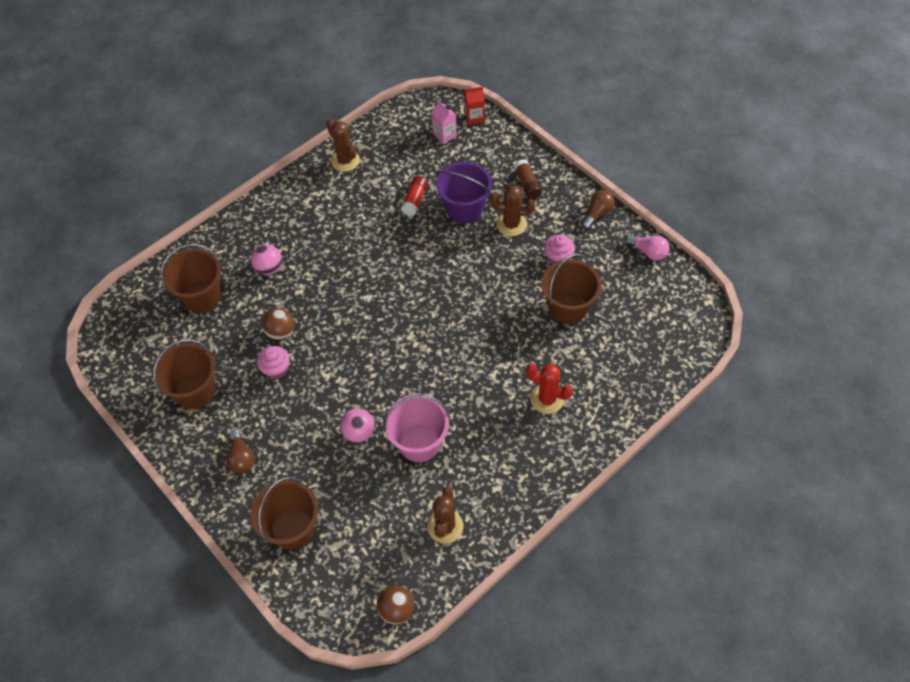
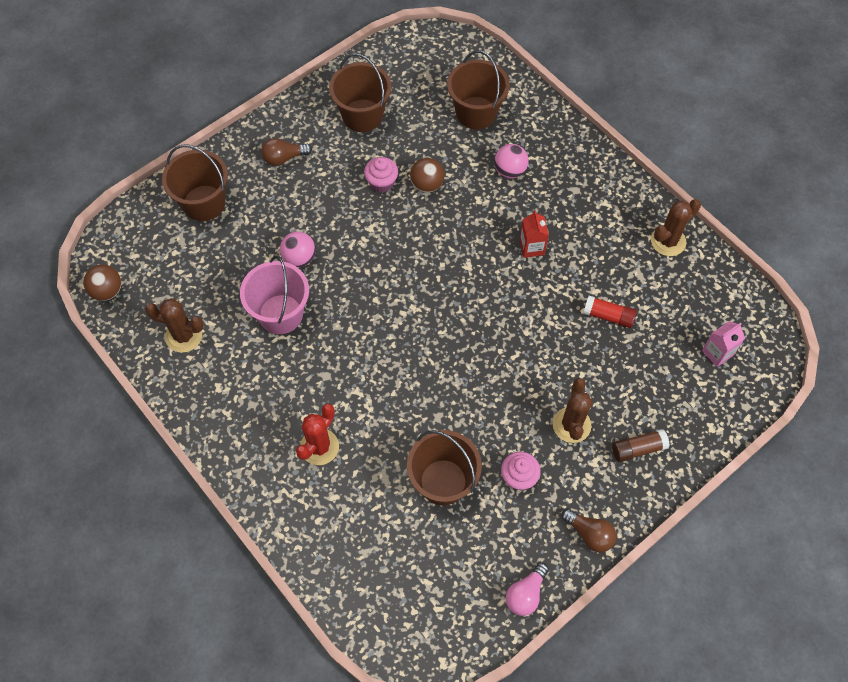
camera: 90 degrees right, 5 degrees up
purple bucket [436,162,492,224] -> none
red carton [464,86,485,125] -> red carton moved to [520,210,549,258]

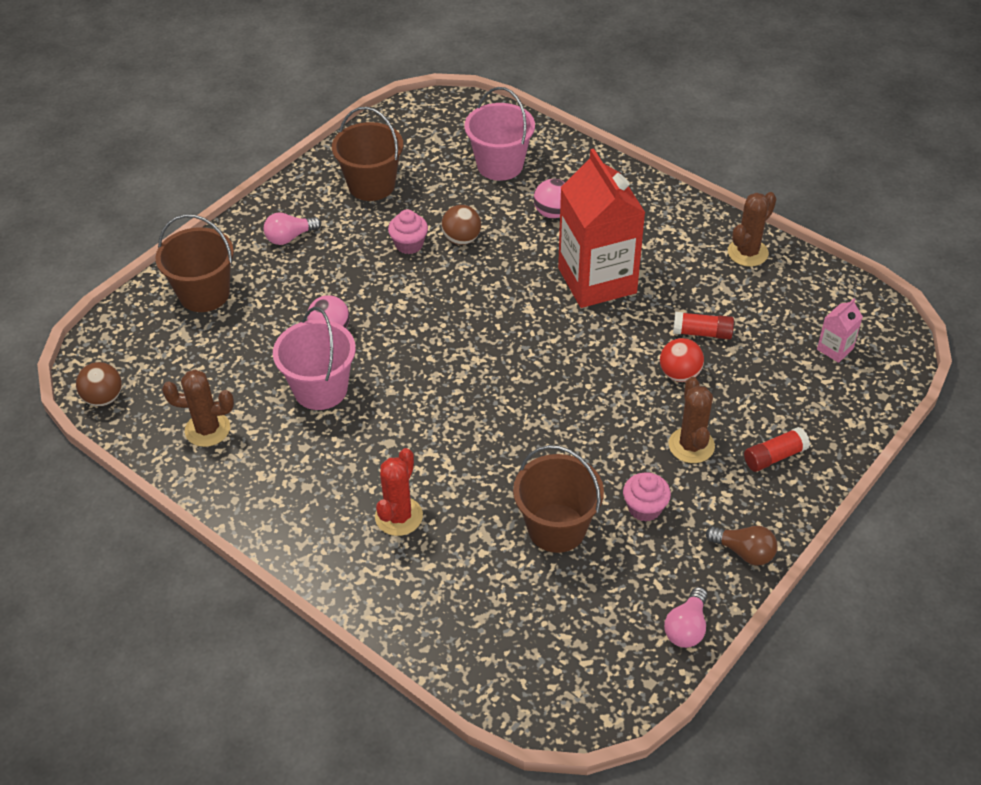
camera: 10 degrees left, 15 degrees down
brown light bulb [261,138,312,166] -> pink light bulb [264,212,321,245]
brown bucket [447,50,510,129] -> pink bucket [465,87,535,181]
red carton [520,210,549,258] -> red carton [558,148,645,308], size x2.43
brown glue stick [612,429,670,462] -> red glue stick [744,427,810,472]
none -> red ball [660,338,704,382]

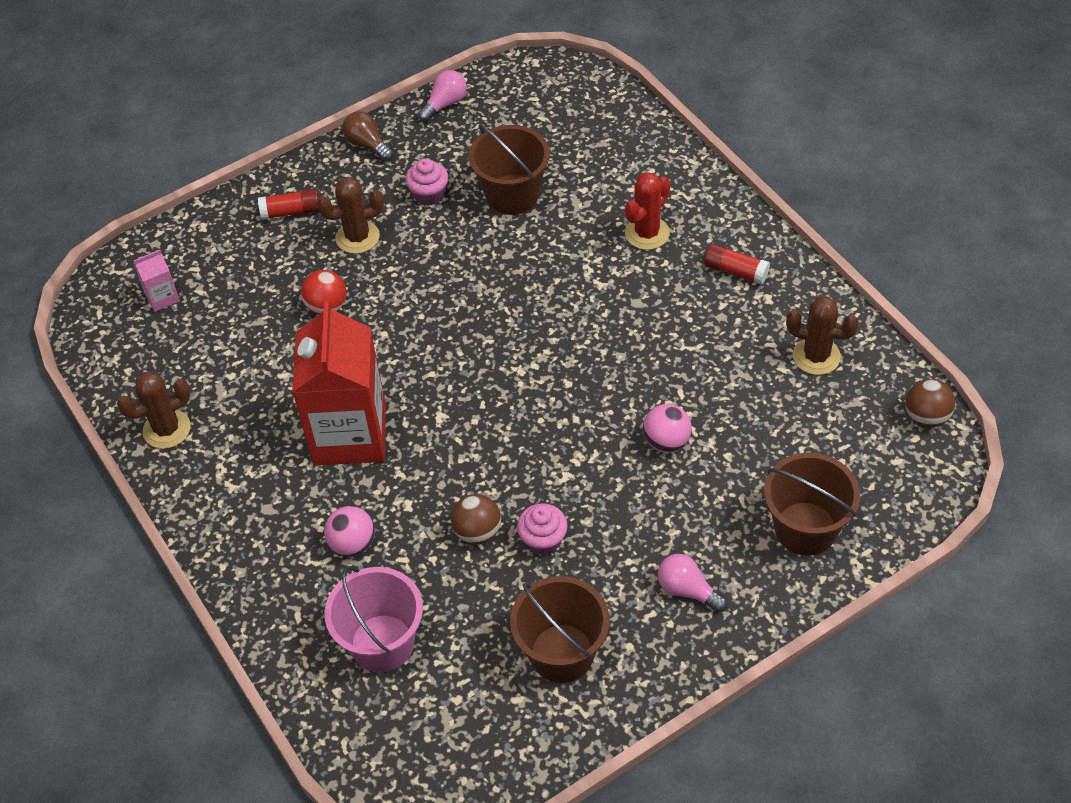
camera: 160 degrees left, 5 degrees up
pink light bulb [264,212,321,245] -> pink light bulb turned 135 degrees counterclockwise [658,554,728,613]
pink bucket [273,307,356,410] -> none
brown cactus [669,377,715,463] -> brown cactus turned 60 degrees clockwise [317,177,384,254]
red glue stick [673,312,734,339] -> red glue stick moved to [704,244,770,285]

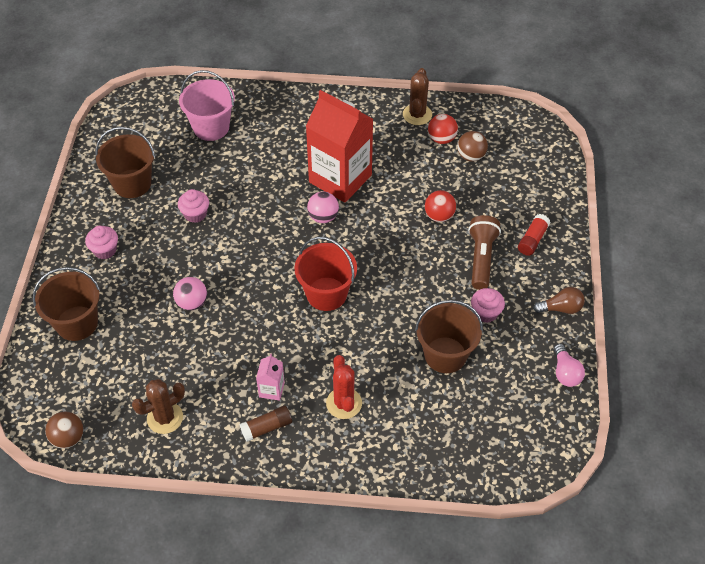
camera: 125 degrees right, 0 degrees up
pink carton [133,250,180,312] -> pink carton moved to [256,354,285,401]
brown cactus [317,177,384,254] -> brown flashlight [468,215,501,290]
pink ball [324,506,375,557] -> pink ball moved to [307,192,339,223]
brown ball [451,494,501,544] -> brown ball moved to [457,131,488,161]
pink light bulb [658,554,728,613] -> pink cupcake [85,226,118,259]
red glue stick [704,244,770,285] -> brown glue stick [240,405,292,442]
none -> red bucket [294,237,357,311]
none -> red ball [428,114,458,144]

